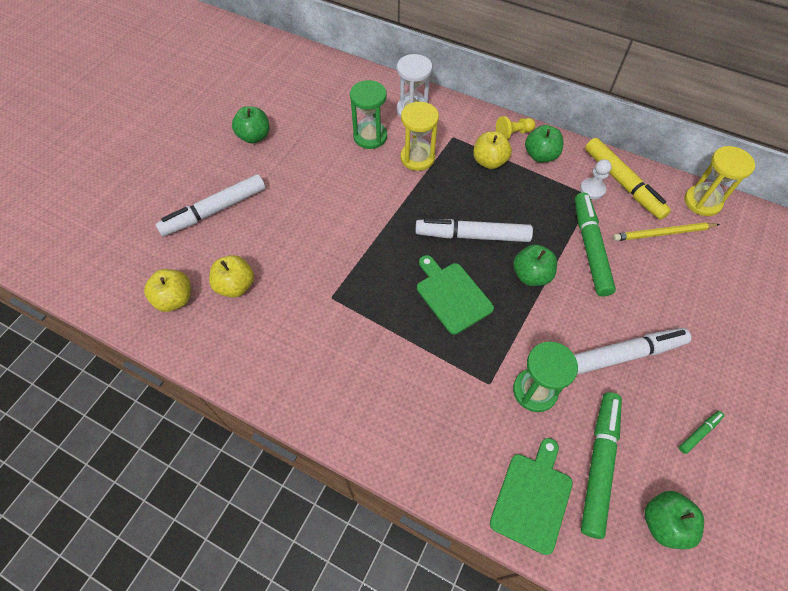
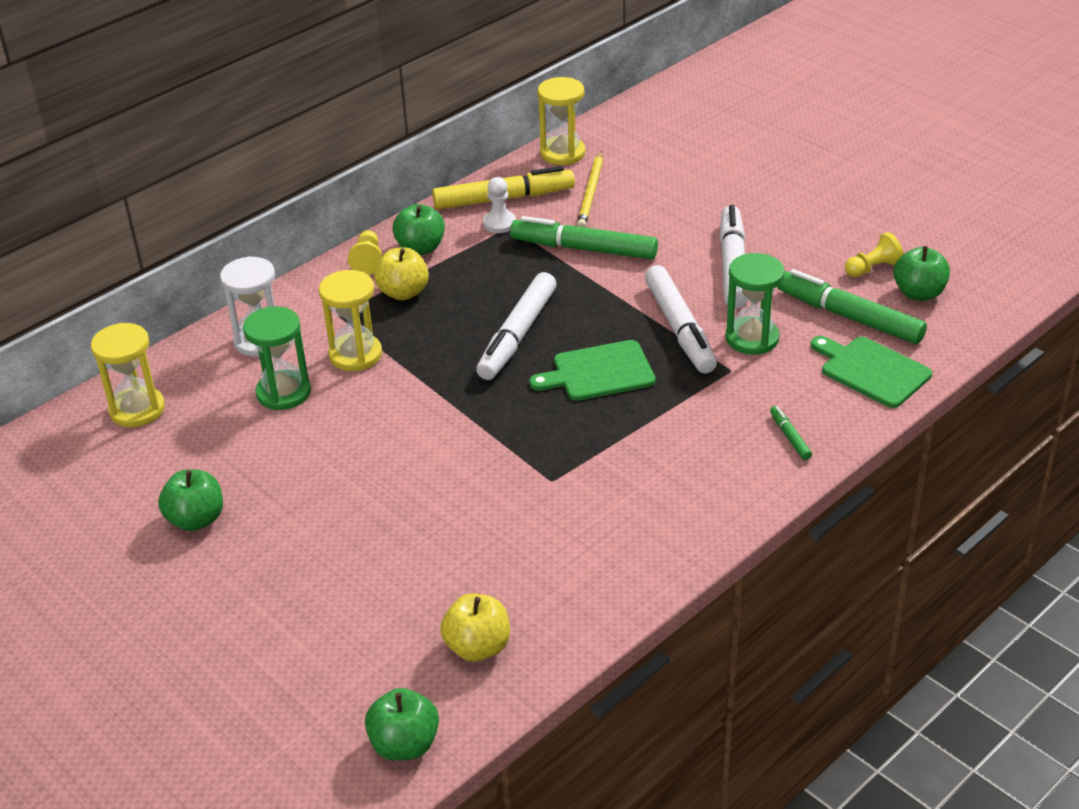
camera: 70 degrees left, 20 degrees down
white marker [156,174,265,236] -> white marker moved to [645,265,717,373]
yellow apple [209,255,254,297] -> none
green apple [513,244,557,286] -> green apple moved to [365,688,439,761]
green marker [679,411,724,454] -> green marker moved to [770,406,812,460]
none -> yellow hourglass [91,323,165,427]
none -> yellow pawn [845,232,904,277]

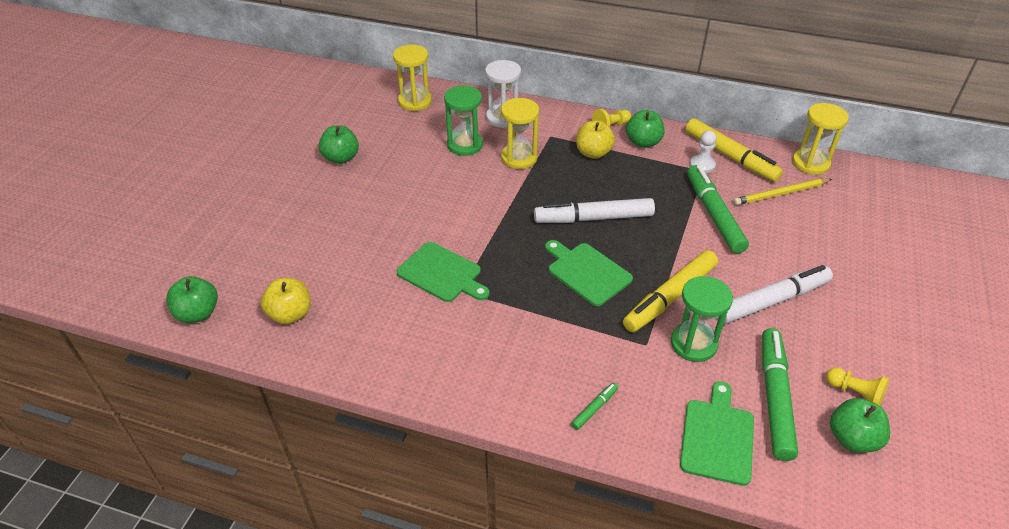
camera: 60 degrees right, 5 degrees up
white marker [645,265,717,373] -> yellow marker [623,250,718,332]
none -> green cutting board [396,242,490,302]

